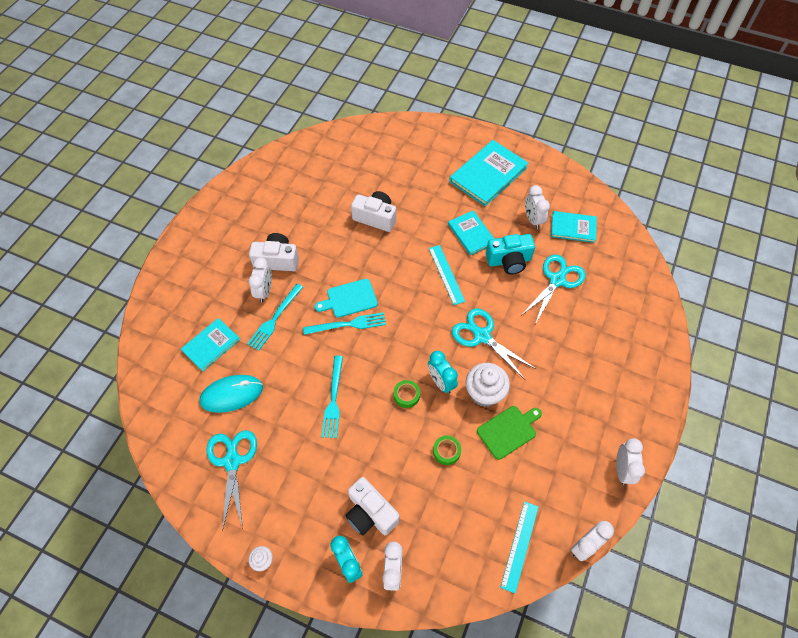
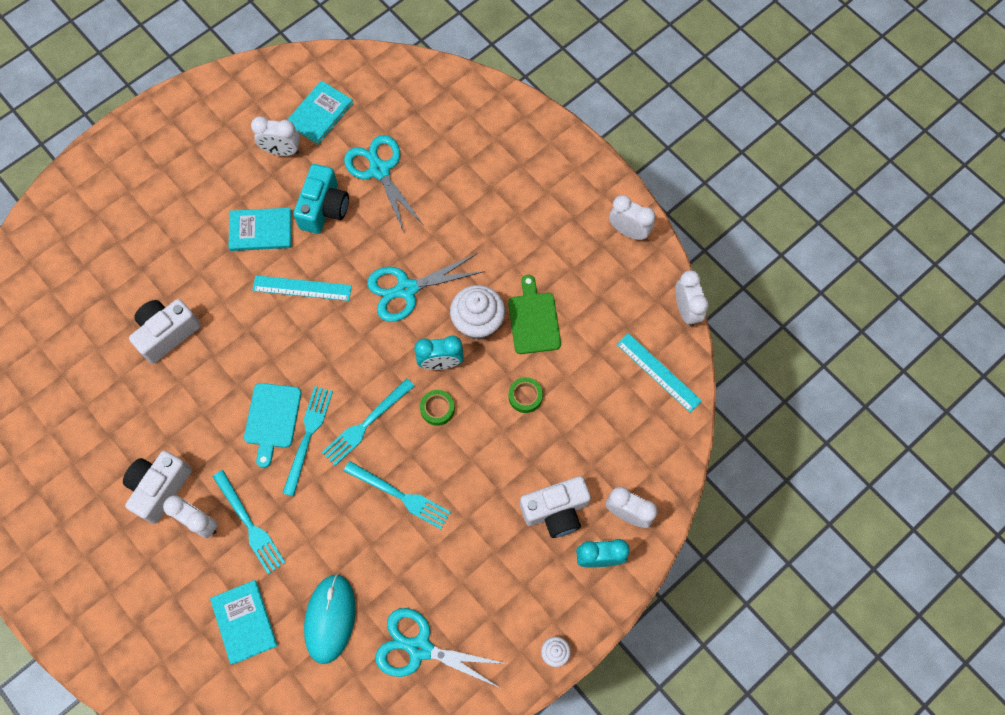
camera: 65 degrees left, 10 degrees up
turquoise book [449,140,529,206] -> none
none -> turquoise fork [322,378,415,466]

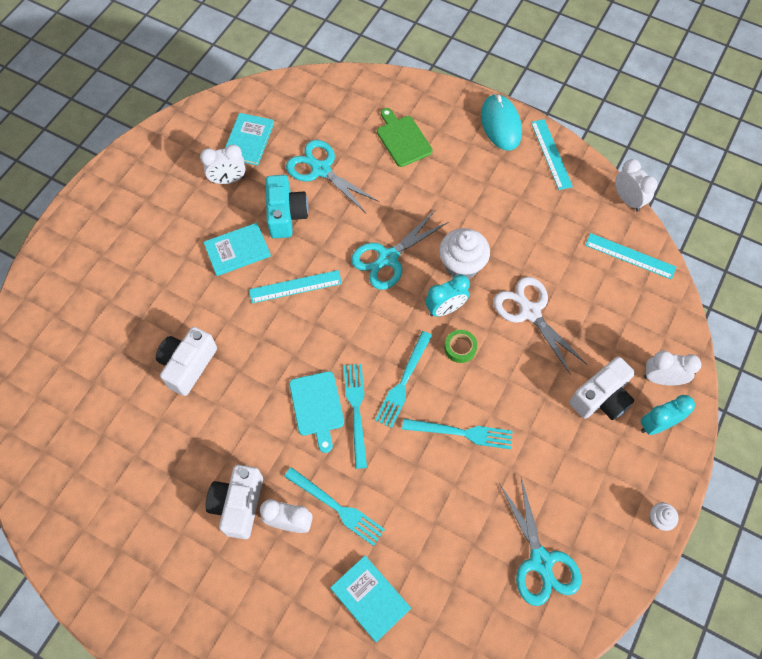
camera: 20 degrees left, 5 degrees down
turquoise mouse [304,574,356,664] -> turquoise mouse moved to [481,94,522,151]
turquoise scissors [375,608,507,688] -> turquoise scissors turned 105 degrees counterclockwise [499,477,581,606]
green cutting board [508,275,561,354] -> green cutting board moved to [377,108,433,167]
green tape [509,377,543,413] -> white scissors [493,277,587,375]
white clock [609,195,656,240] -> turquoise ruler [531,119,573,190]

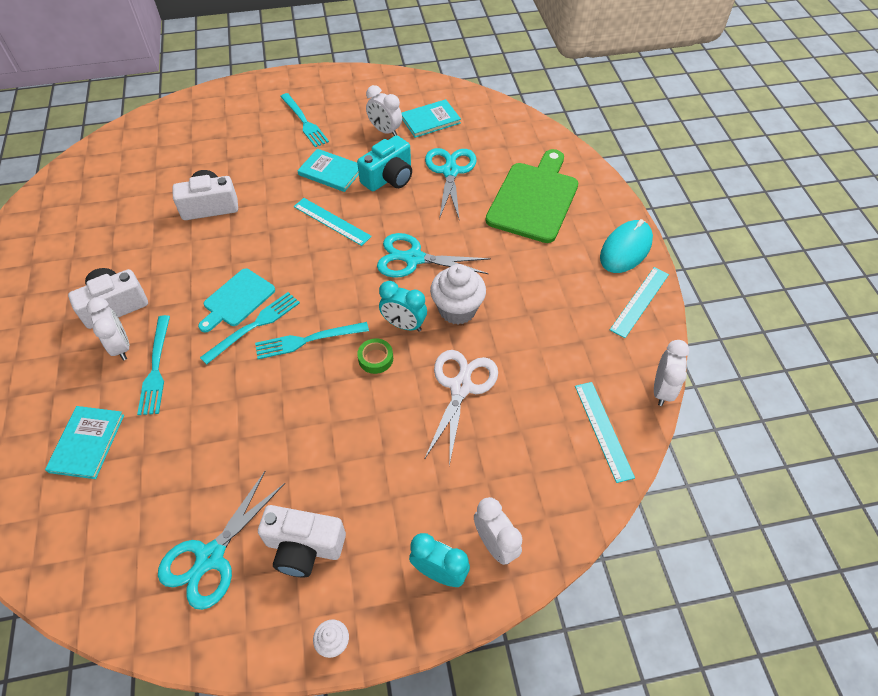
camera: 50 degrees right, 10 degrees down
green cutting board [377,108,433,167] -> green cutting board [485,149,578,243], size x1.72
turquoise fork [402,419,513,449] -> turquoise fork moved to [280,93,329,147]
white camera [569,357,635,420] -> white camera moved to [258,505,346,577]

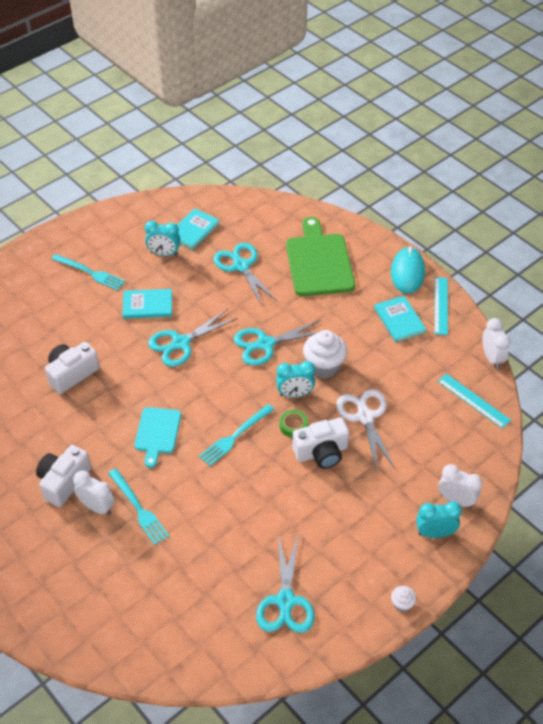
camera: 30 degrees left, 5 degrees down
turquoise book [45,406,124,479] -> turquoise book moved to [374,296,426,342]
turquoise fork [200,292,300,365] -> none
white camera [258,505,346,577] -> white camera moved to [292,417,349,469]
turquoise ruler [294,198,372,246] -> turquoise scissors [148,309,238,367]
turquoise camera [357,135,412,191] -> none
white clock [366,85,402,136] -> turquoise clock [145,220,180,256]

